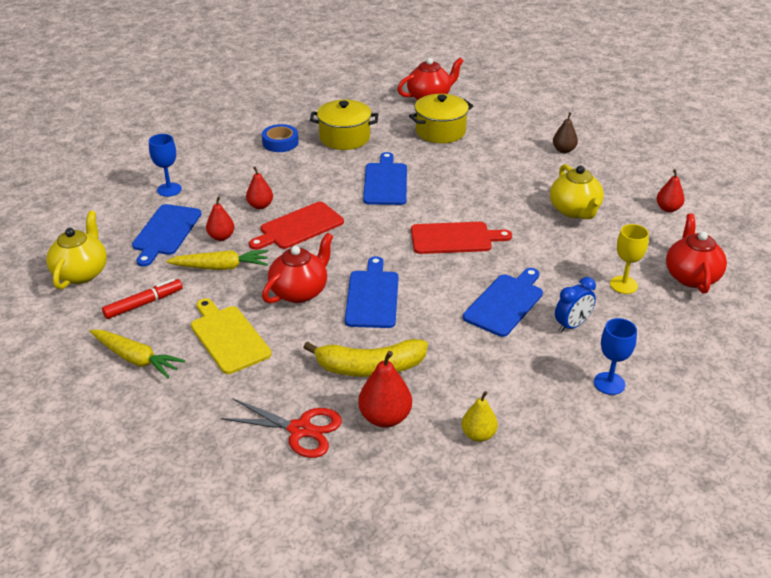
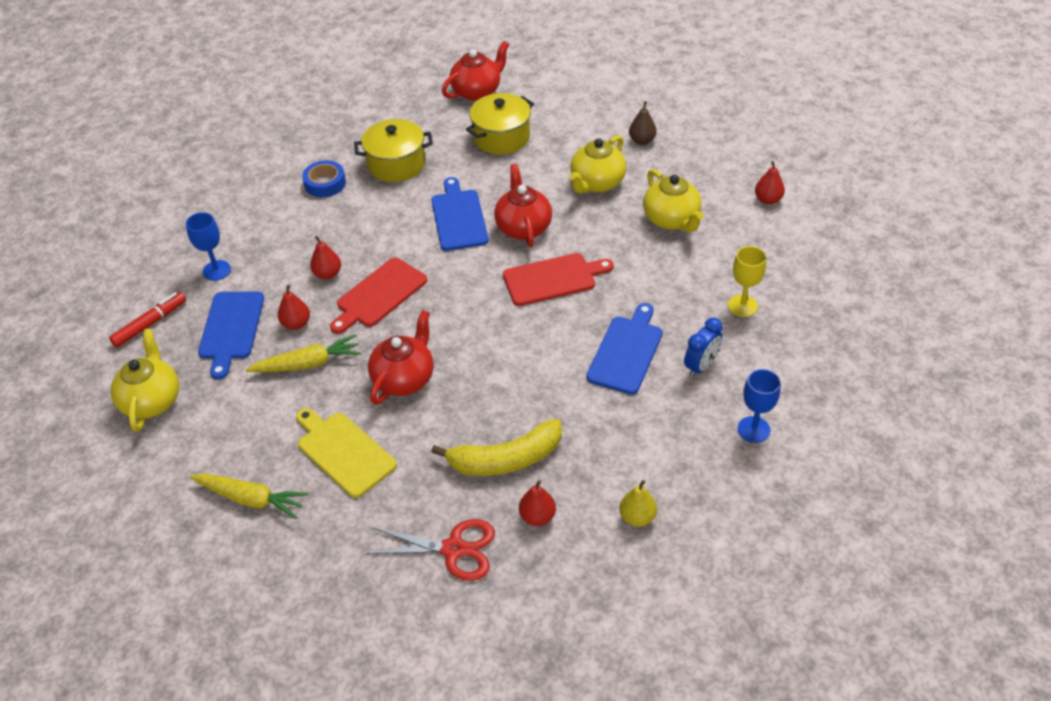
camera: 10 degrees left, 10 degrees up
red marker [102,278,183,319] -> red marker moved to [109,292,186,347]
blue cutting board [345,256,399,328] -> none
red pear [358,351,412,428] -> red pear [519,480,556,526], size x0.66
red teapot [666,214,727,294] -> red teapot moved to [494,164,552,247]
none -> yellow teapot [569,135,626,194]

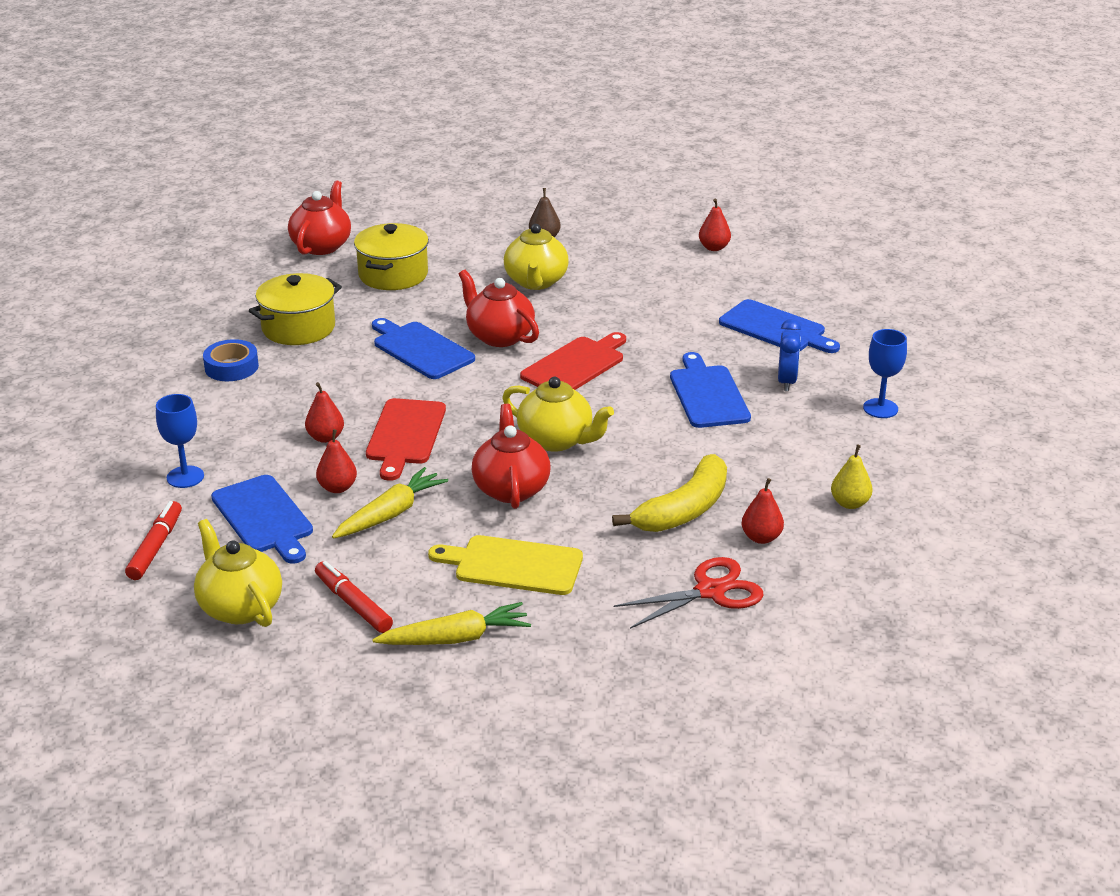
camera: 35 degrees left, 15 degrees down
yellow teapot [643,169,704,232] -> yellow teapot moved to [502,377,614,452]
yellow goblet [728,246,766,317] -> blue cutting board [719,299,840,353]
none -> red marker [315,561,393,633]

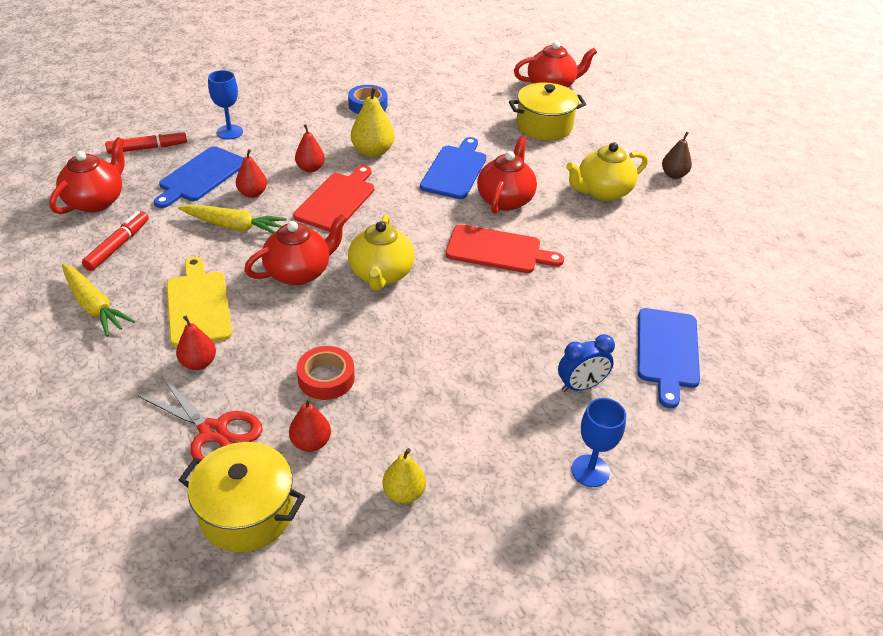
camera: 60 degrees right, 10 degrees up
yellow teapot [194,519,282,627] -> red teapot [49,137,125,214]
yellow pot [249,273,342,345] -> yellow pot moved to [179,442,305,552]
red cutting board [366,398,446,481] -> red cutting board turned 135 degrees clockwise [293,165,374,232]
yellow banana [612,454,727,532] -> red tape [297,346,355,400]
blue cutting board [670,352,751,428] -> none
red pear [699,199,731,251] -> red pear moved to [176,316,216,370]
none -> yellow pear [351,86,394,157]

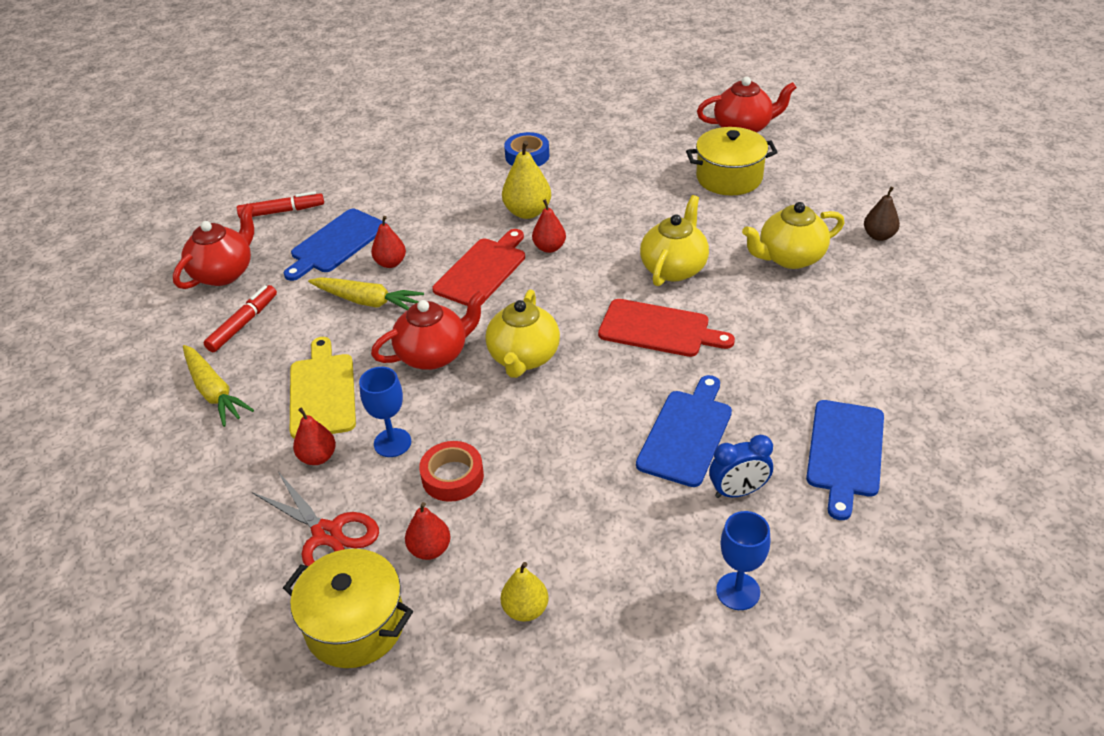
camera: 10 degrees right, 0 degrees up
blue goblet [208,70,243,139] -> blue goblet moved to [359,367,411,457]
red pear [295,124,325,172] -> red pear moved to [532,199,566,253]
blue cutting board [420,137,486,199] -> blue cutting board moved to [636,375,732,487]
red teapot [477,136,537,214] -> yellow teapot [640,195,709,286]

